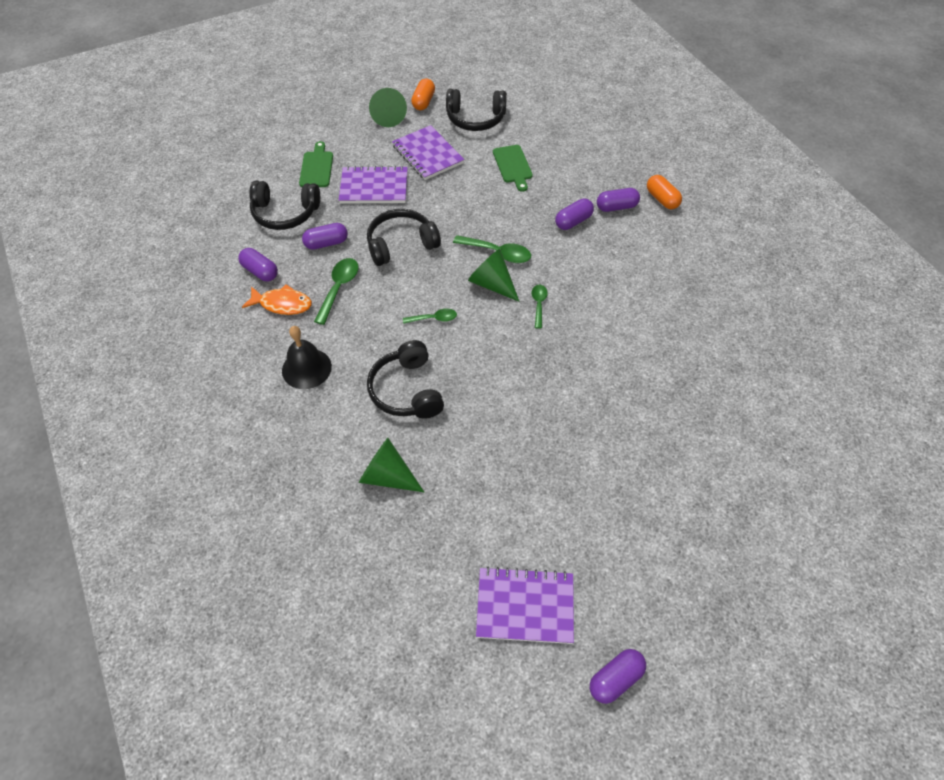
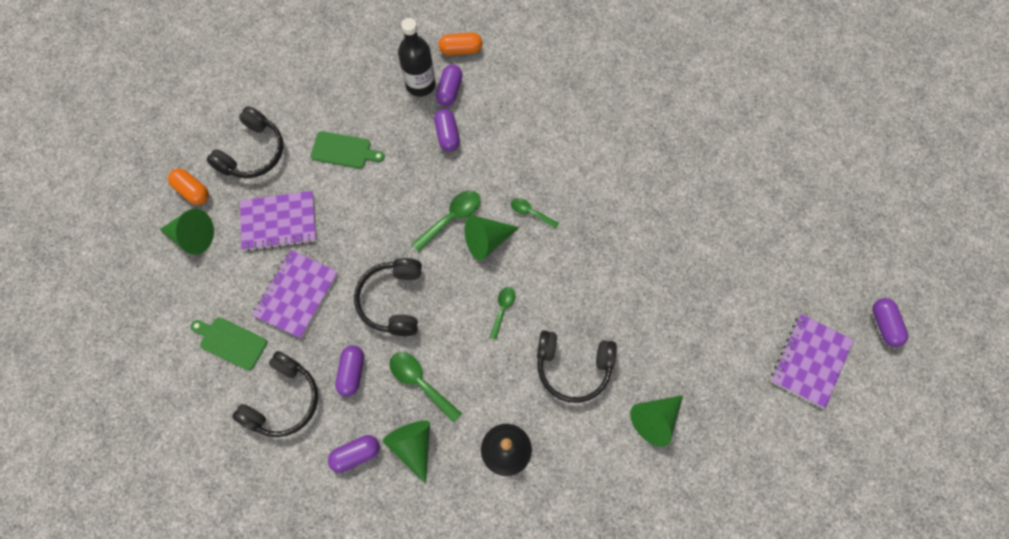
camera: 65 degrees left, 15 degrees up
orange fish [242,284,312,315] -> green cone [382,421,430,484]
none -> black bottle [398,18,435,97]

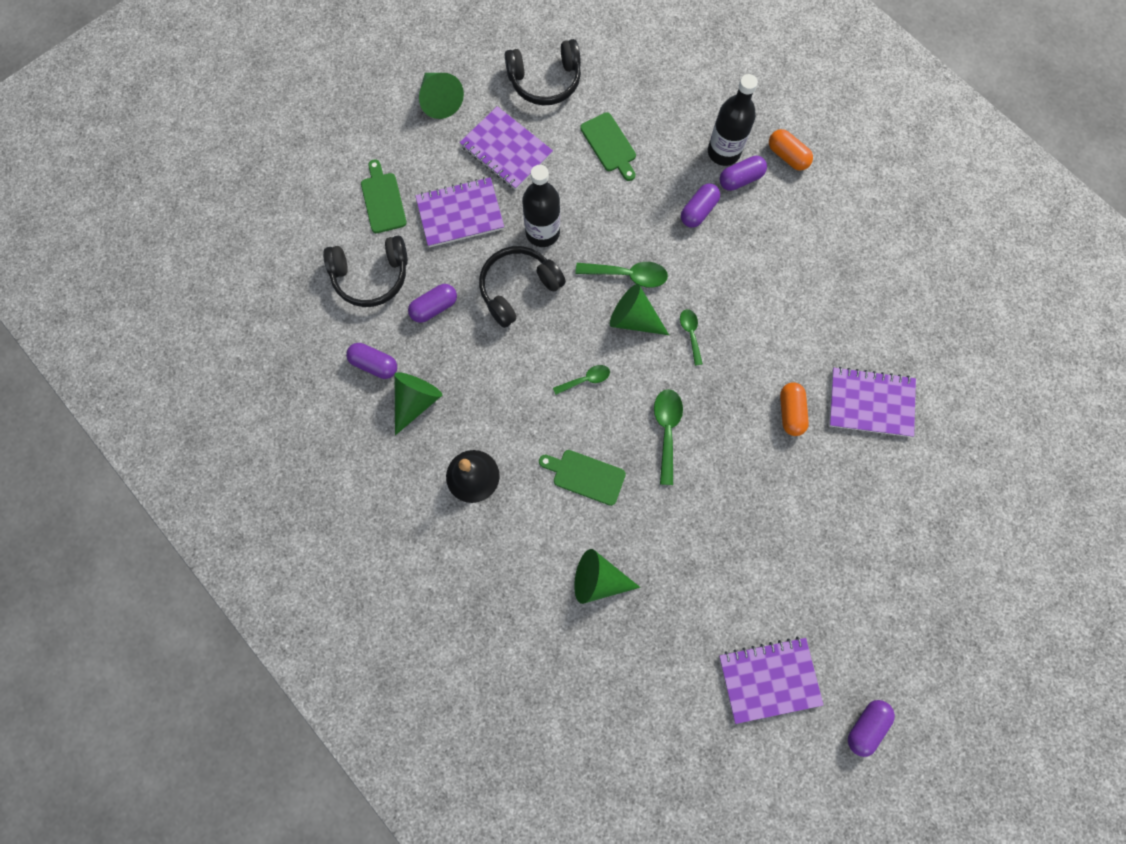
camera: 50 degrees right, 5 degrees up
orange capsule [168,168,209,205] -> orange capsule moved to [780,382,809,436]
green spoon [389,352,462,423] -> green spoon moved to [654,389,683,485]
black headphones [537,330,617,403] -> green cutting board [539,450,626,506]
none -> black bottle [522,165,560,247]
none -> purple notebook [829,367,916,437]

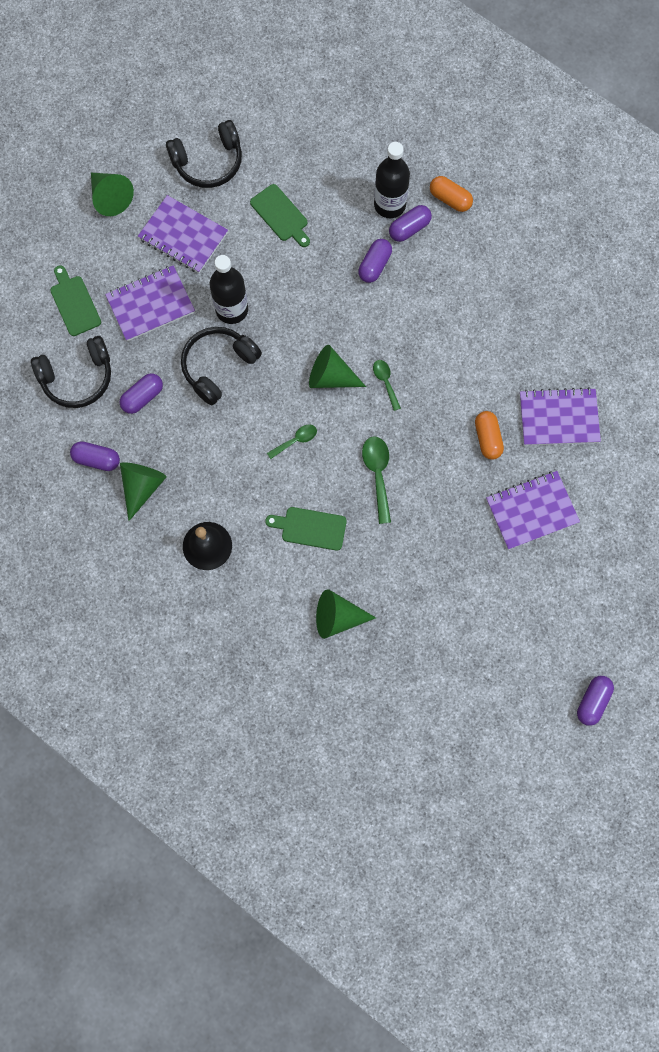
camera: 10 degrees left, 0 degrees up
green spoon [575,262,668,288] -> none
purple notebook [719,636,823,724] -> purple notebook moved to [486,471,580,550]

